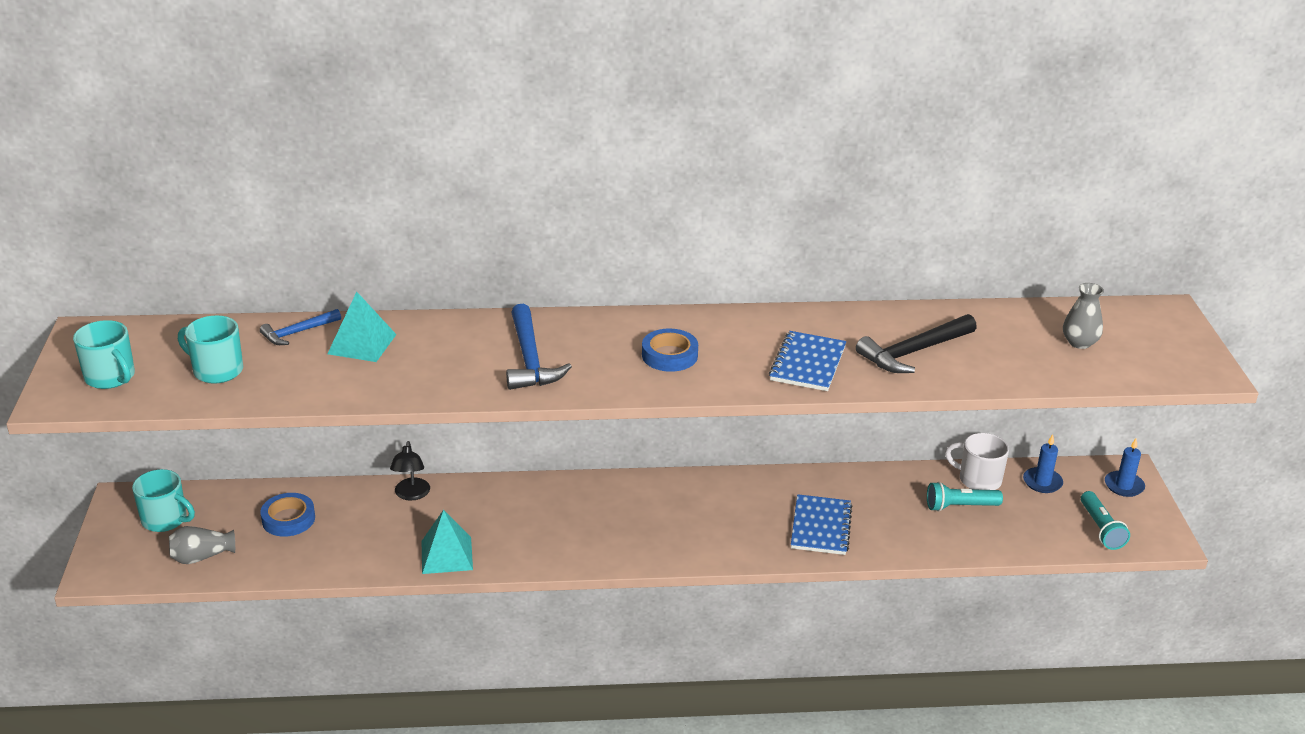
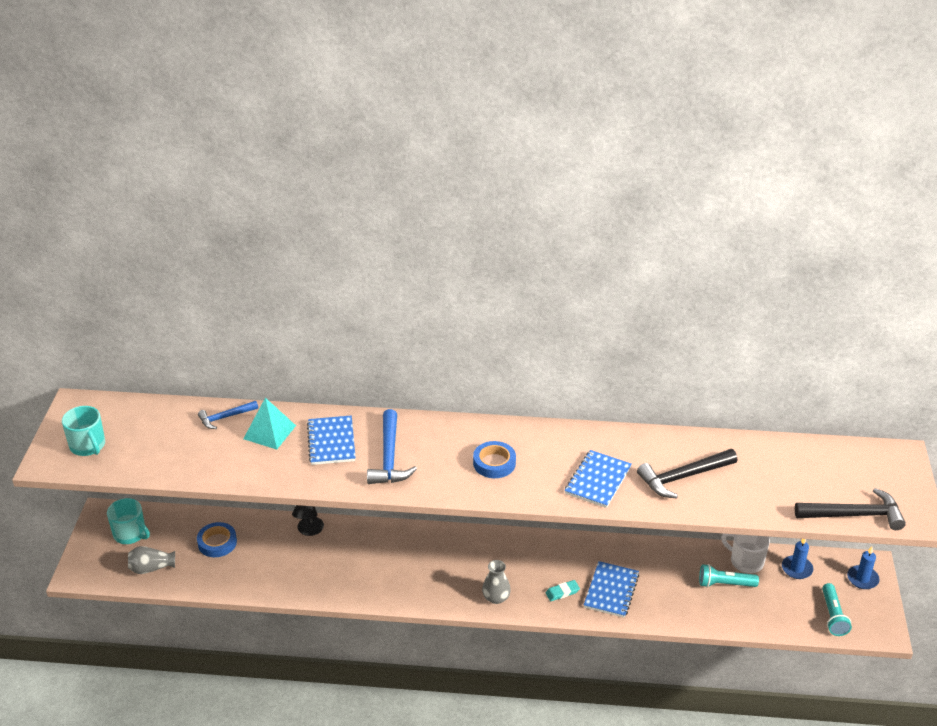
camera: 10 degrees right, 5 degrees up
turquoise mug [178,315,243,384] -> none
turquoise pyramid [422,510,473,574] -> none
grey vase [1063,283,1104,349] -> grey vase moved to [482,560,511,604]
none -> blue notebook [307,416,356,465]
none -> turquoise eraser [546,580,580,601]
none -> black hammer [795,488,906,530]

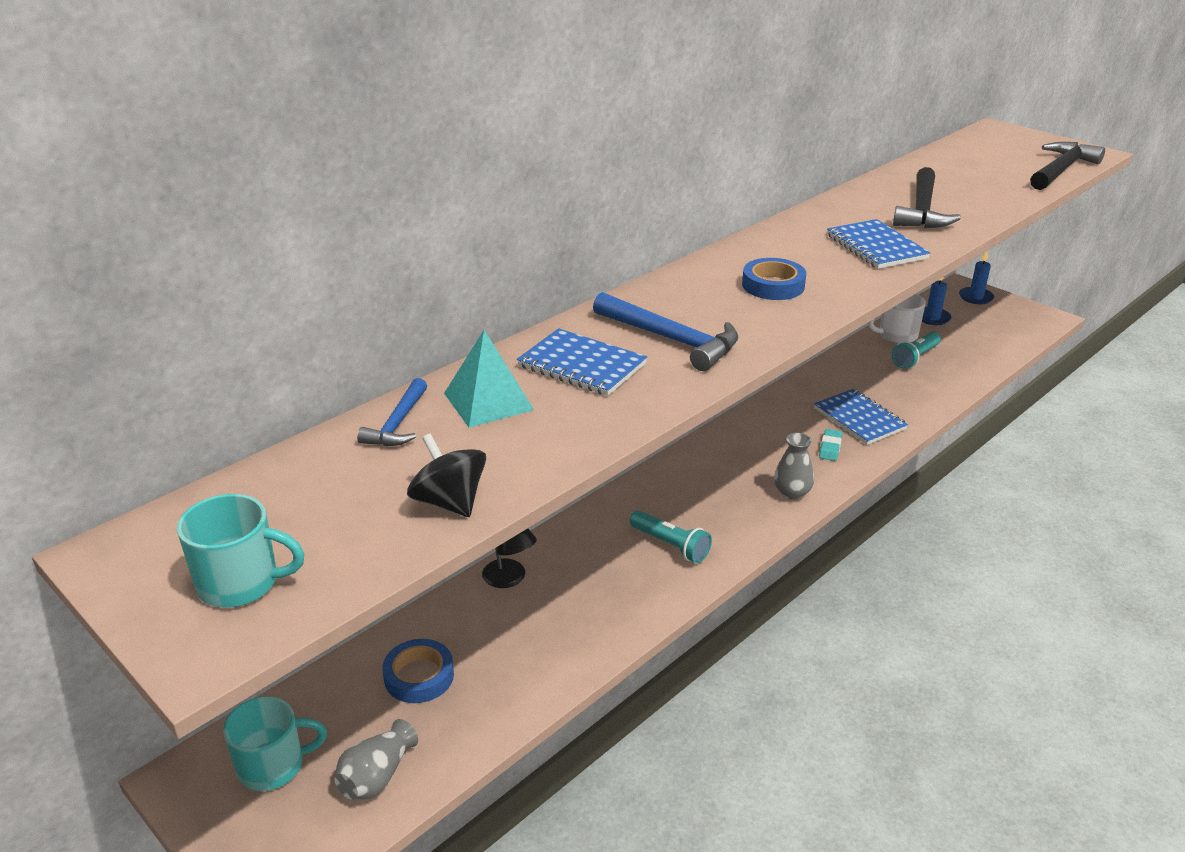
camera: 50 degrees left, 5 degrees down
turquoise flashlight [822,583,852,636] -> turquoise flashlight moved to [630,510,712,563]
none -> black spinning top [407,433,486,517]

